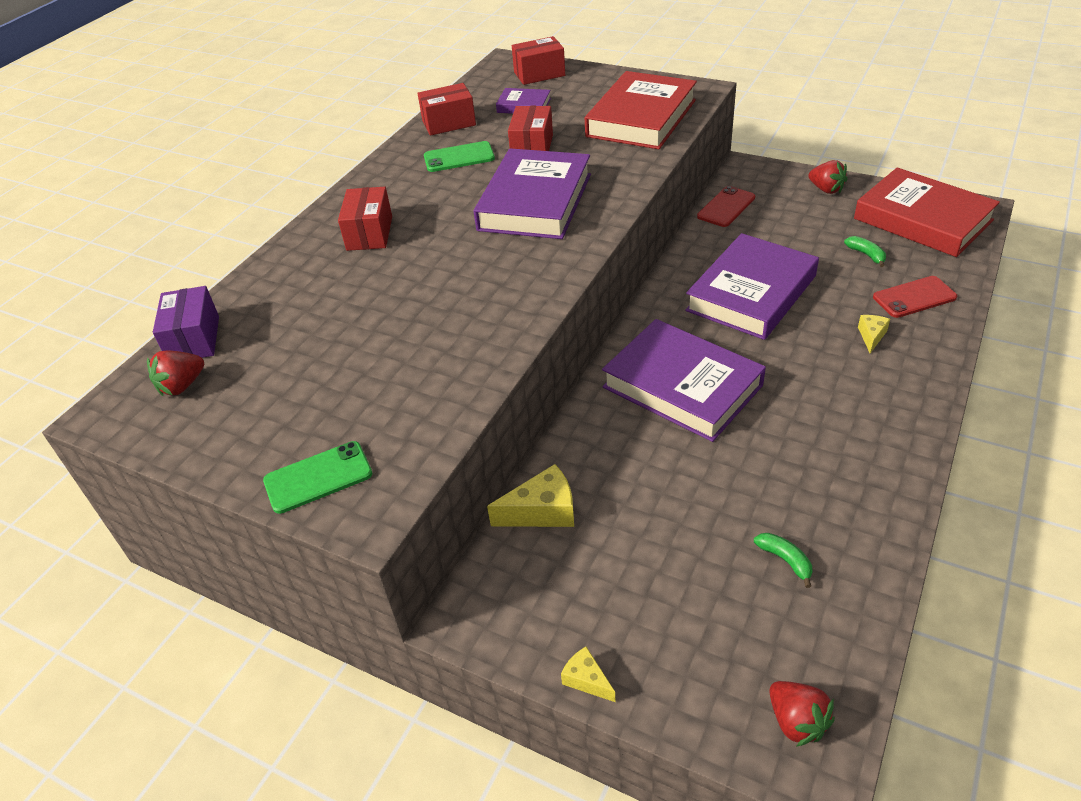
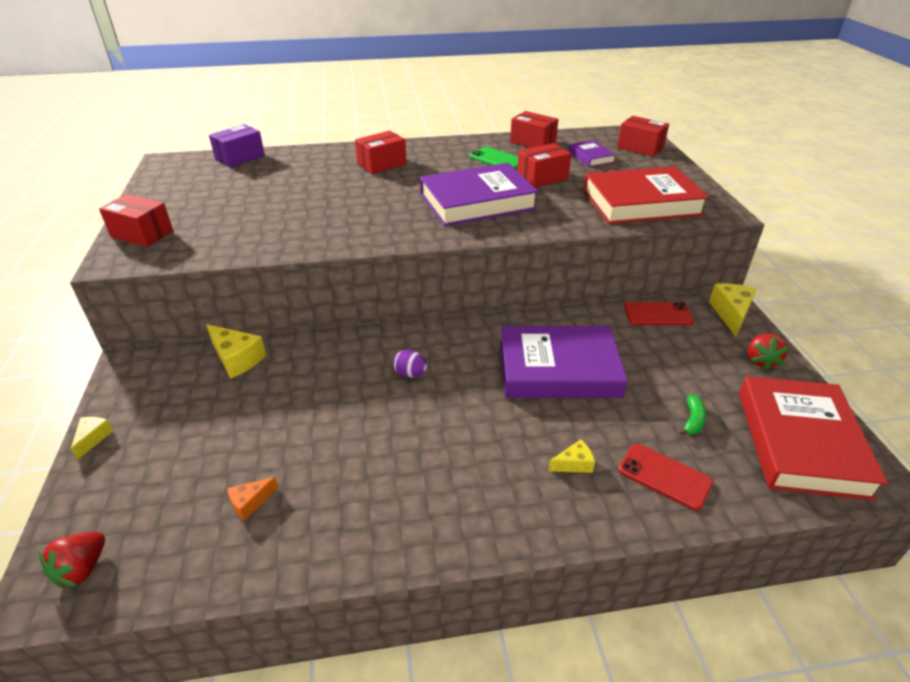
camera: 50 degrees right, 5 degrees down
red strawberry [147,350,204,396] -> none
green phone [263,441,372,514] -> red box [99,194,173,247]
purple book [602,319,766,442] -> purple egg [393,350,428,378]
green banana [754,533,812,588] -> orange cheese [227,477,278,521]
none -> yellow cheese [709,283,756,336]

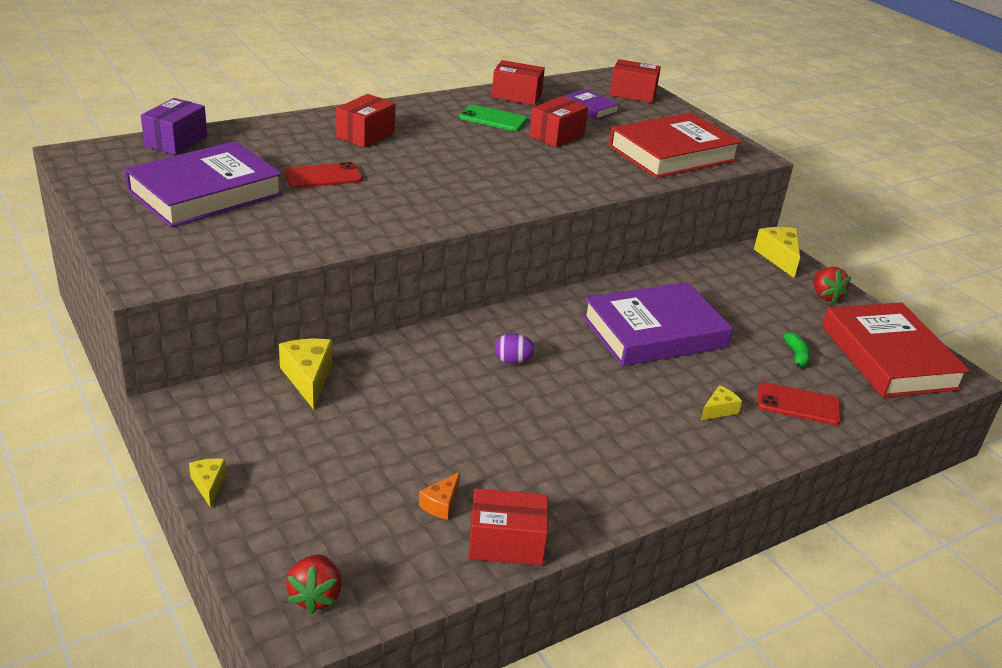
camera: 25 degrees left, 5 degrees down
red box [99,194,173,247] -> red box moved to [468,488,548,566]
yellow cheese [206,324,266,379] -> yellow cheese turned 120 degrees counterclockwise [279,339,332,409]
purple book [420,163,539,226] -> purple book moved to [124,141,283,227]
red phone [624,302,694,325] -> red phone moved to [284,162,363,188]

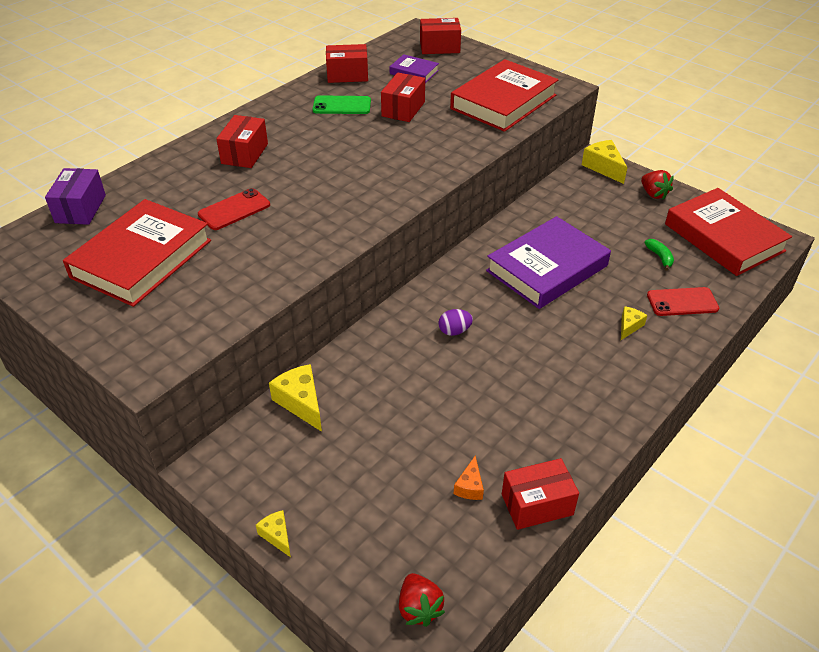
camera: 15 degrees left, 10 degrees up
purple book [124,141,283,227] -> red book [63,199,211,307]

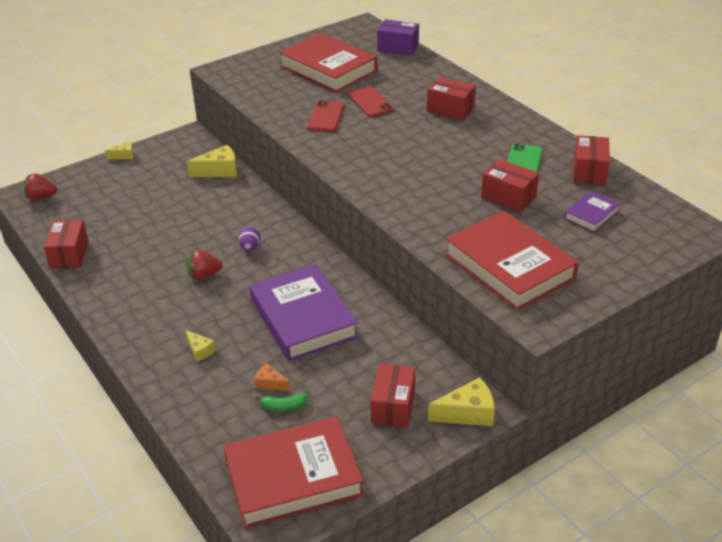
camera: 105 degrees right, 5 degrees down
red box [420,18,461,54] -> red box moved to [371,363,415,427]
orange cheese [454,456,484,500] -> orange cheese moved to [254,363,291,391]
red strawberry [641,170,674,200] -> red strawberry moved to [187,250,223,280]
red phone [647,287,719,316] -> red phone moved to [307,100,344,132]

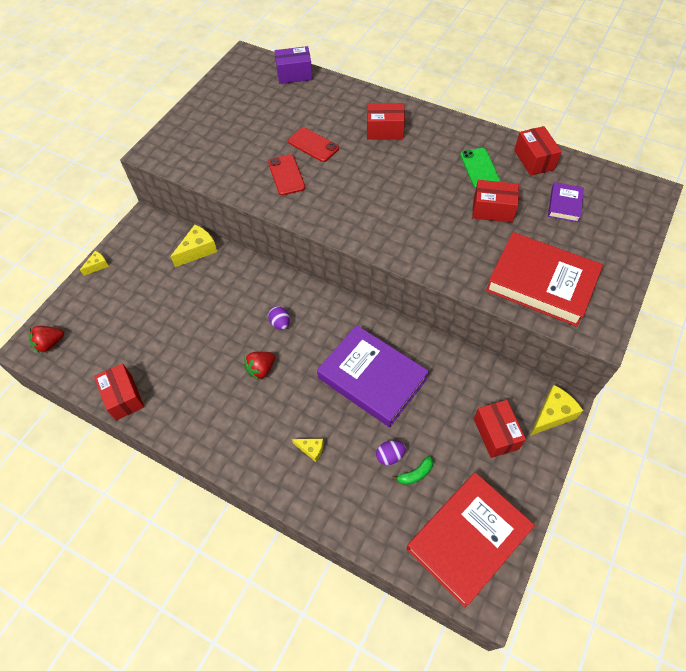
camera: 25 degrees left, 20 degrees up
orange cheese [254,363,291,391] -> purple egg [376,440,406,465]
red book [279,33,377,92] -> none

